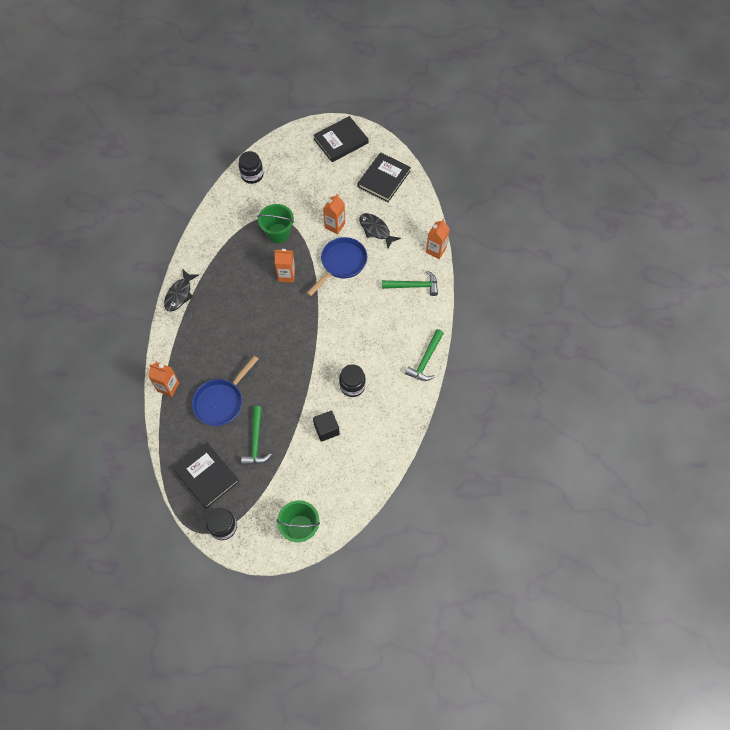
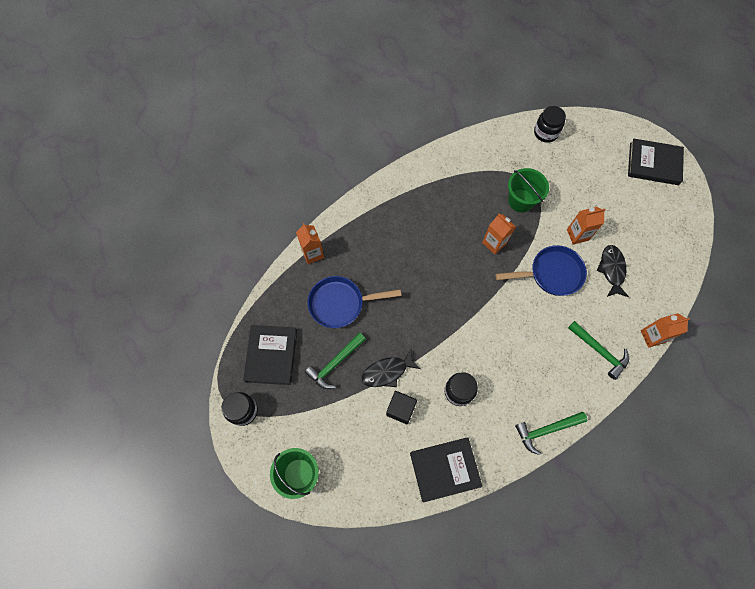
camera: 45 degrees right, 5 degrees up
black fish [164,269,199,312] -> black fish moved to [361,348,420,387]
black book [358,152,411,202] -> black book moved to [410,437,483,503]

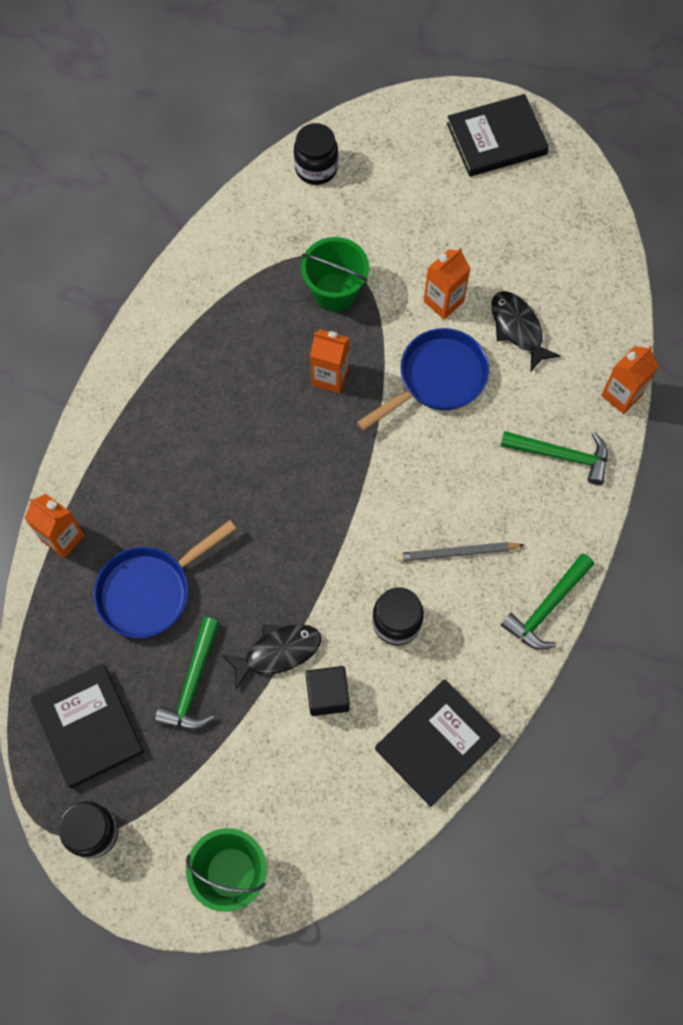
camera: 30 degrees left, 0 degrees up
black fish [361,348,420,387] -> black fish turned 150 degrees counterclockwise [222,624,322,690]
none -> grey pencil [396,542,524,562]

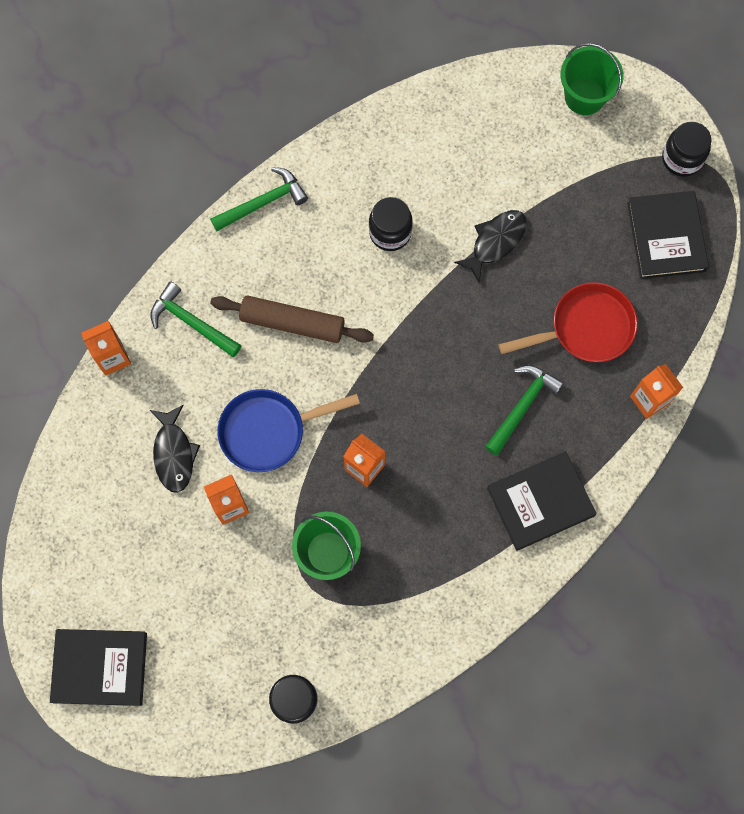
camera: 160 degrees left, 5 degrees up
blue pan [94,520,236,638] -> red pan [499,282,638,362]
green hammer [155,617,219,730] -> green hammer moved to [485,365,564,456]
black fish [222,624,322,690] -> black fish turned 135 degrees clockwise [454,210,527,283]
black cube [305,666,350,716] -> none
black book [375,679,501,807] -> black book moved to [487,451,597,551]
grey pencil [396,542,524,562] -> none
none -> brown rolling pin [210,295,374,343]

